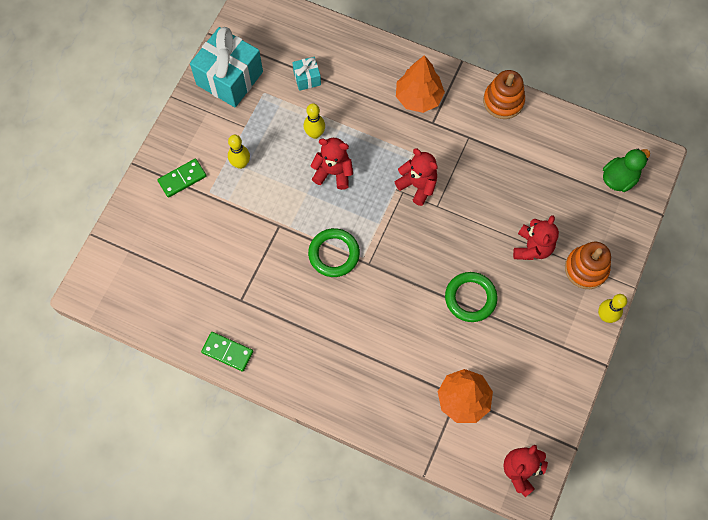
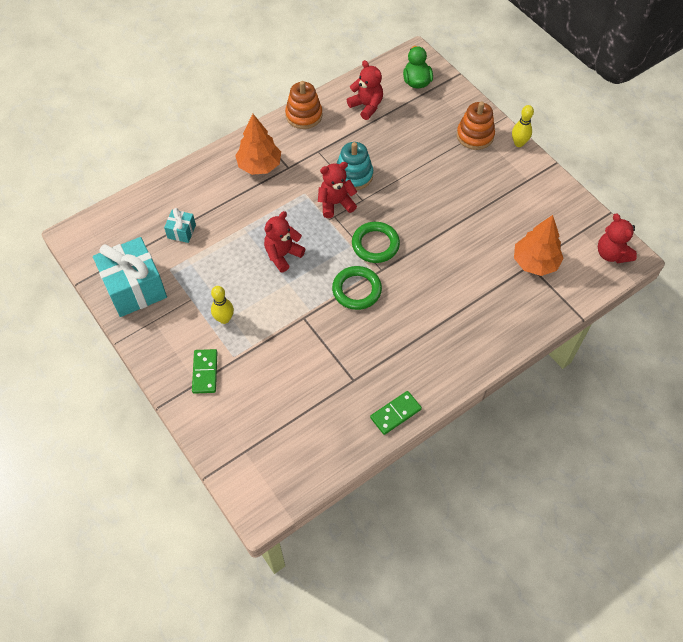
camera: 60 degrees left, 10 degrees down
yellow bowling pin [304,103,325,139] -> none
green ring [445,272,498,322] -> green ring moved to [352,222,400,263]
red teddy bear [513,215,559,260] -> red teddy bear moved to [347,60,383,120]
none -> turquoise stacking toy [337,142,373,190]

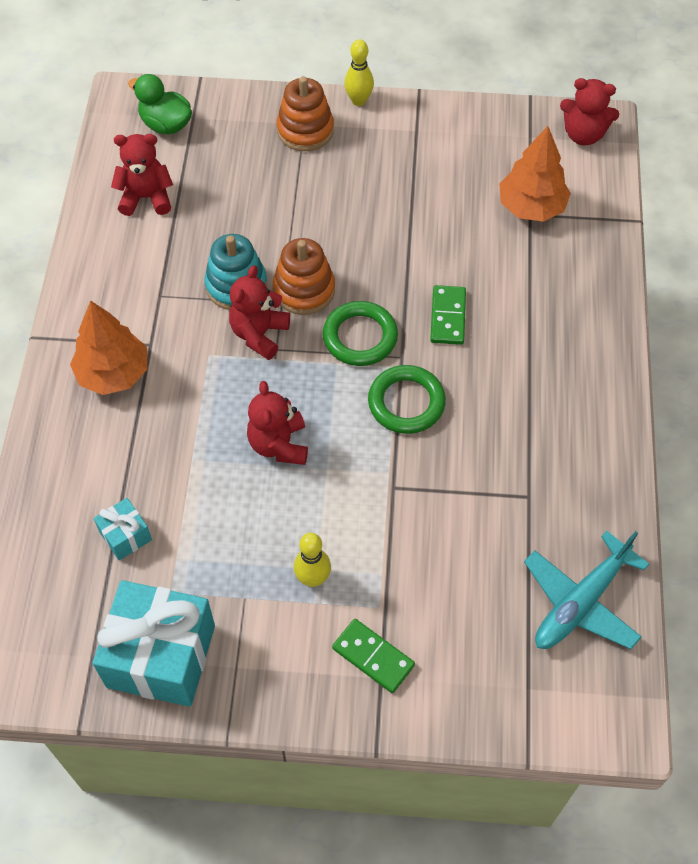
camera: 50 degrees left, 0 degrees up
orange stacking toy [285,81,322,129] -> orange stacking toy moved to [273,238,335,315]
green domino [370,391,422,435] -> green domino moved to [430,285,466,345]
none -> turquoise plane [524,531,649,649]

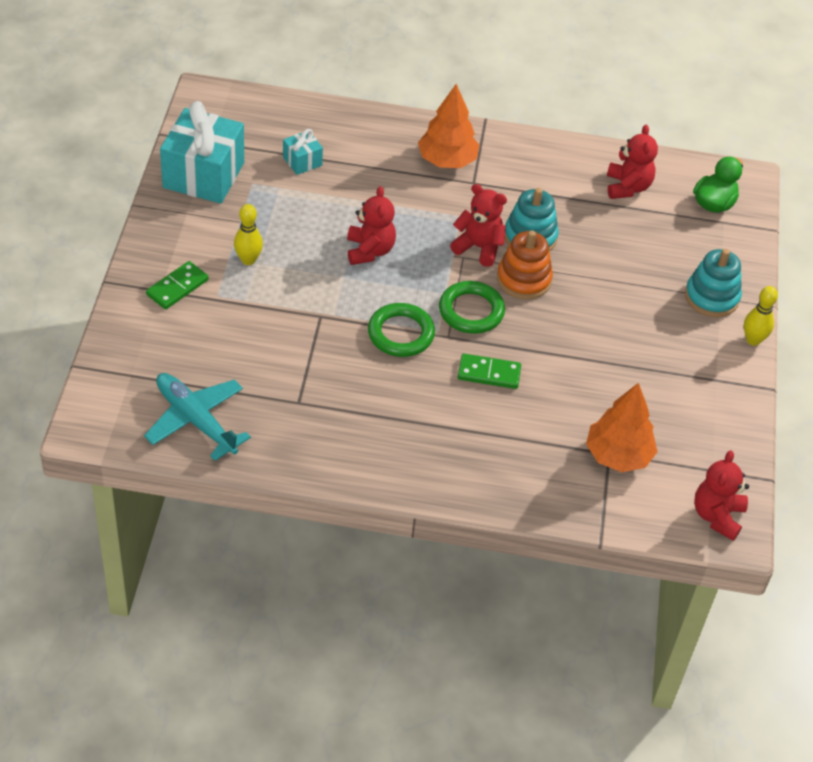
camera: 90 degrees right, 10 degrees down
red teddy bear [247,381,308,465] -> red teddy bear turned 90 degrees clockwise [347,186,396,265]
orange stacking toy [277,76,334,151] -> turquoise stacking toy [685,249,742,317]

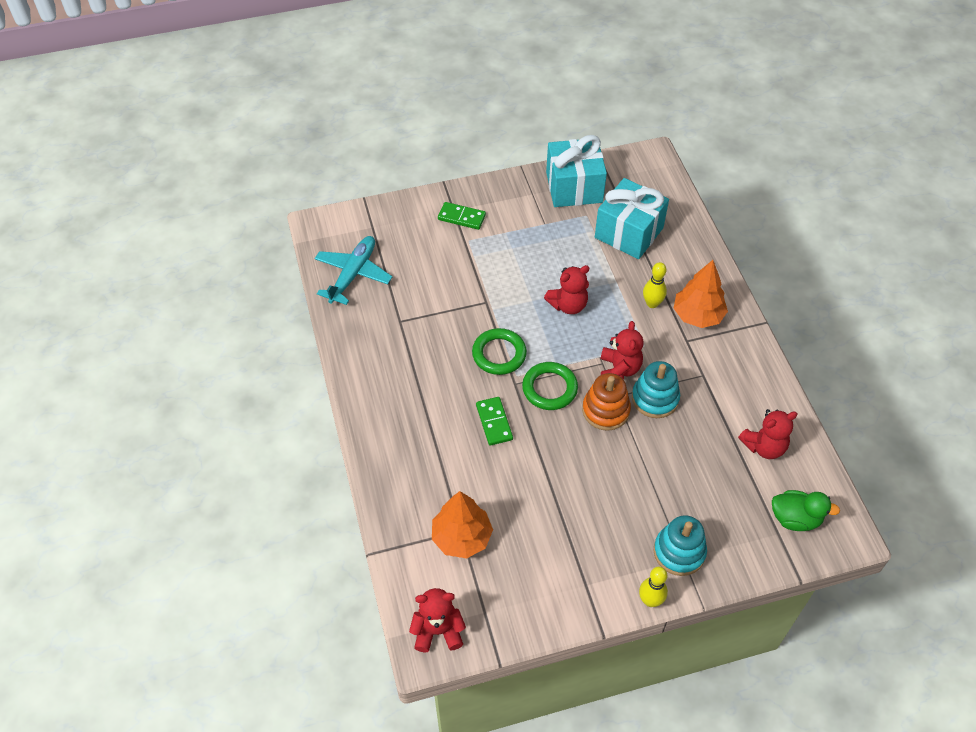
camera: 70 degrees right, 5 degrees up
yellow bowling pin [234,204,263,265] -> yellow bowling pin moved to [643,262,667,308]
turquoise gift [283,129,323,175] -> turquoise gift [595,178,669,259], size x2.14

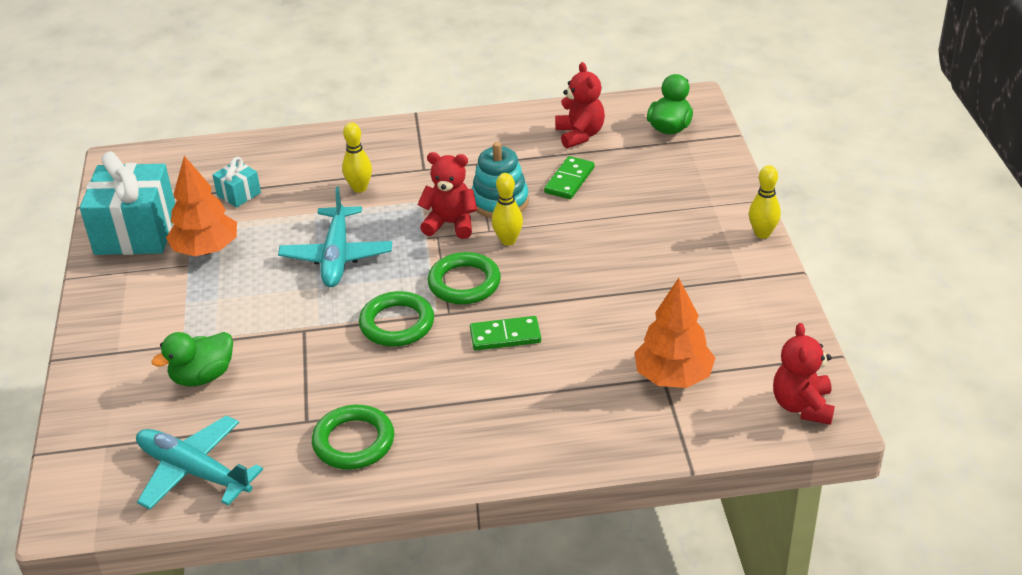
camera: 80 degrees left, 15 degrees down
green domino [438,202,486,230] -> green domino moved to [544,156,595,199]
red teddy bear [544,265,589,314] -> turquoise plane [278,186,392,287]
orange stacking toy [582,373,631,431] -> yellow bowling pin [492,173,523,245]
turquoise gift [595,178,669,259] -> turquoise gift [212,157,261,208], size x0.47
turquoise stacking toy [654,515,707,576] -> none
orange tree [674,260,728,328] -> orange tree moved to [166,156,237,256]
none -> green duck [151,332,233,386]
none -> green ring [312,405,394,469]

